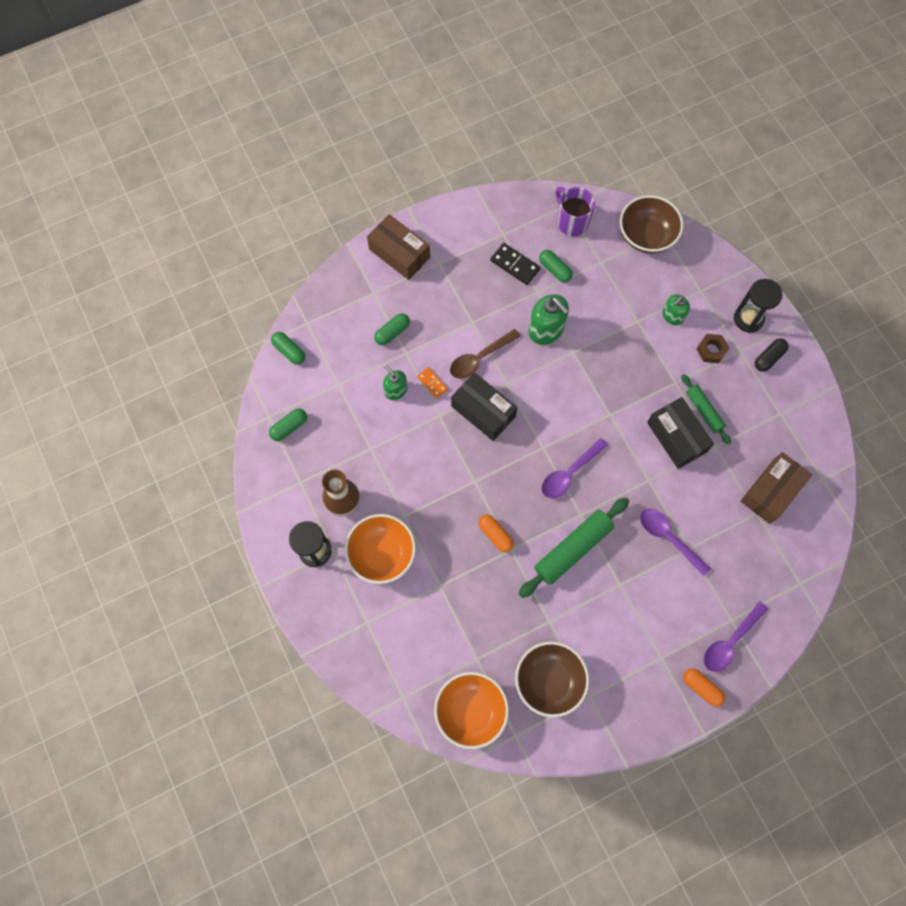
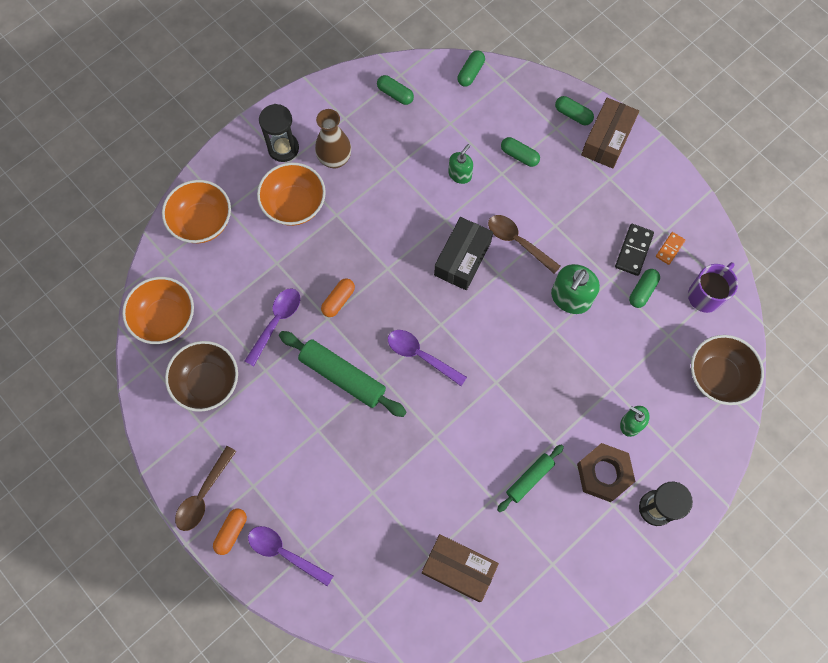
camera: 75 degrees right, 0 degrees up
orange domino [417,367,448,399] -> orange domino moved to [656,232,685,265]
purple spoon [640,508,711,576] -> purple spoon moved to [245,288,300,366]
black box [647,397,714,469] -> none
brown nut [697,334,729,363] -> brown nut [577,443,635,502], size x1.65
black capsule [755,338,789,372] -> none
none -> orange bowl [162,180,231,243]
none -> brown spoon [175,446,236,531]
none -> green capsule [555,96,594,125]

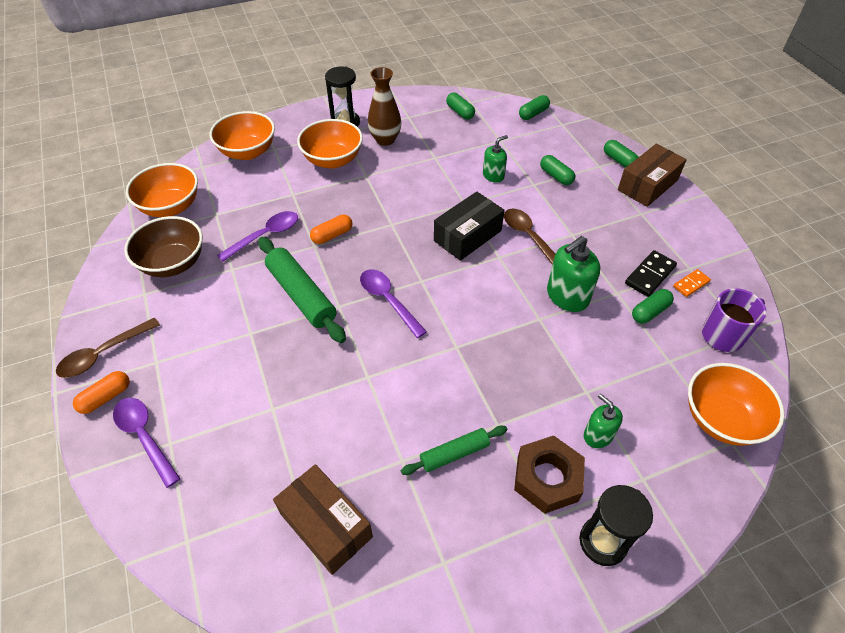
camera: 20 degrees right, 20 degrees down
brown bowl [691,335,764,405] -> orange bowl [688,363,785,446]

